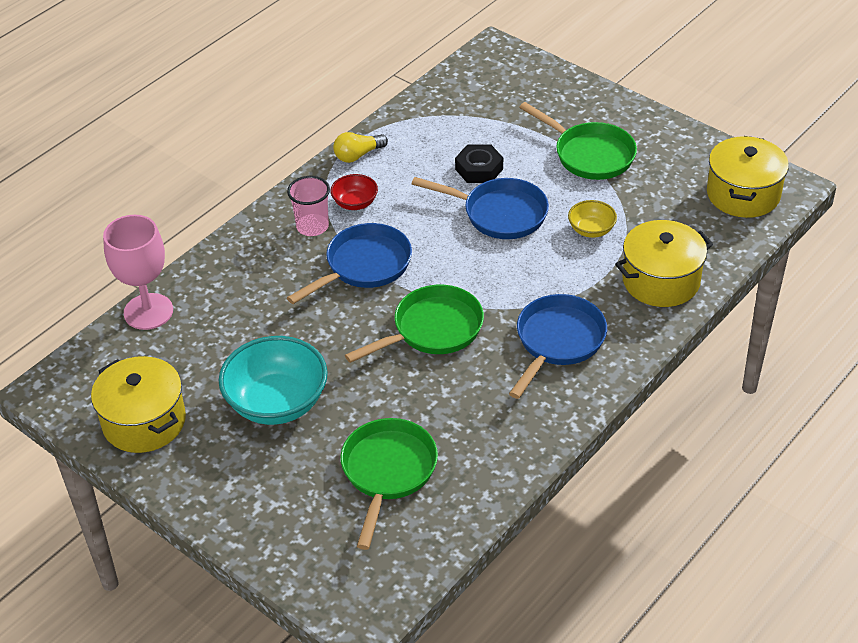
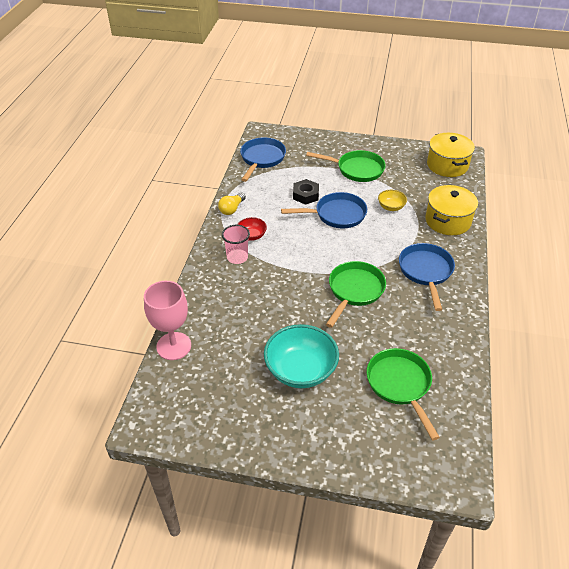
camera: 30 degrees left, 0 degrees up
yellow pot [91,356,186,453] -> none
blue pan [287,223,412,304] -> blue pan moved to [240,138,286,182]

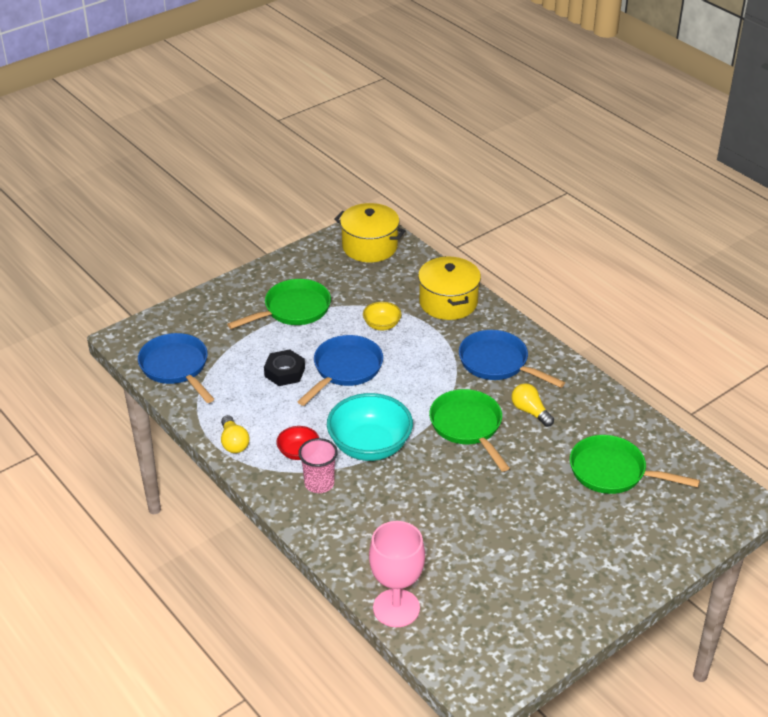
camera: 50 degrees left, 5 degrees down
turquoise bowl [264,324,339,388] -> turquoise bowl moved to [327,393,413,461]
none -> yellow light bulb [511,383,554,427]

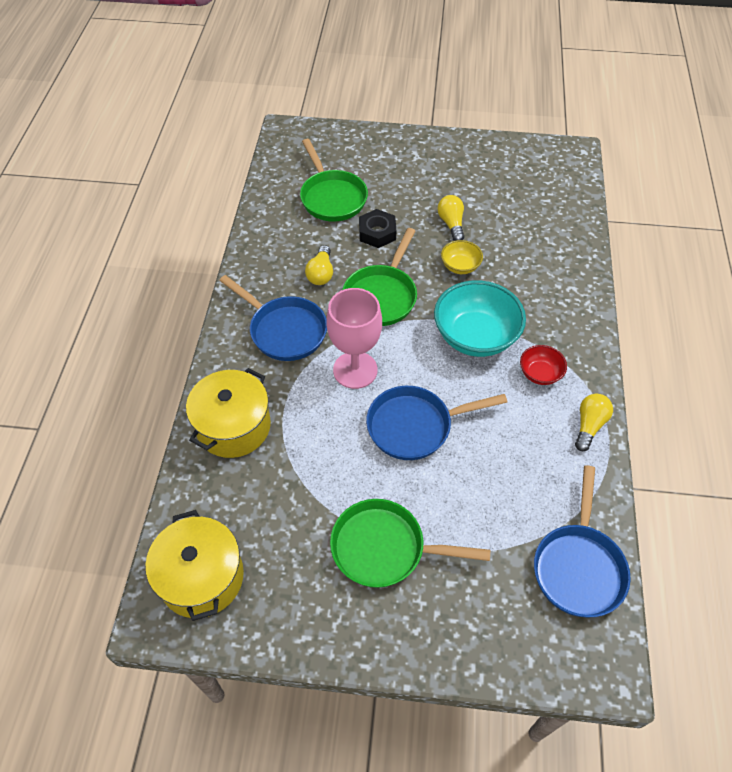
camera: 135 degrees left, 15 degrees up
black nut [264,349,305,386] -> black nut moved to [359,209,396,248]
pink cup [298,438,338,493] -> none
yellow bowl [363,302,402,330] -> yellow bowl moved to [441,240,483,274]
pink goblet [369,521,425,627] -> pink goblet moved to [326,288,382,389]
blue pan [459,330,565,388] -> blue pan turned 45 degrees counterclockwise [219,275,327,361]
none -> yellow light bulb [437,195,464,241]

